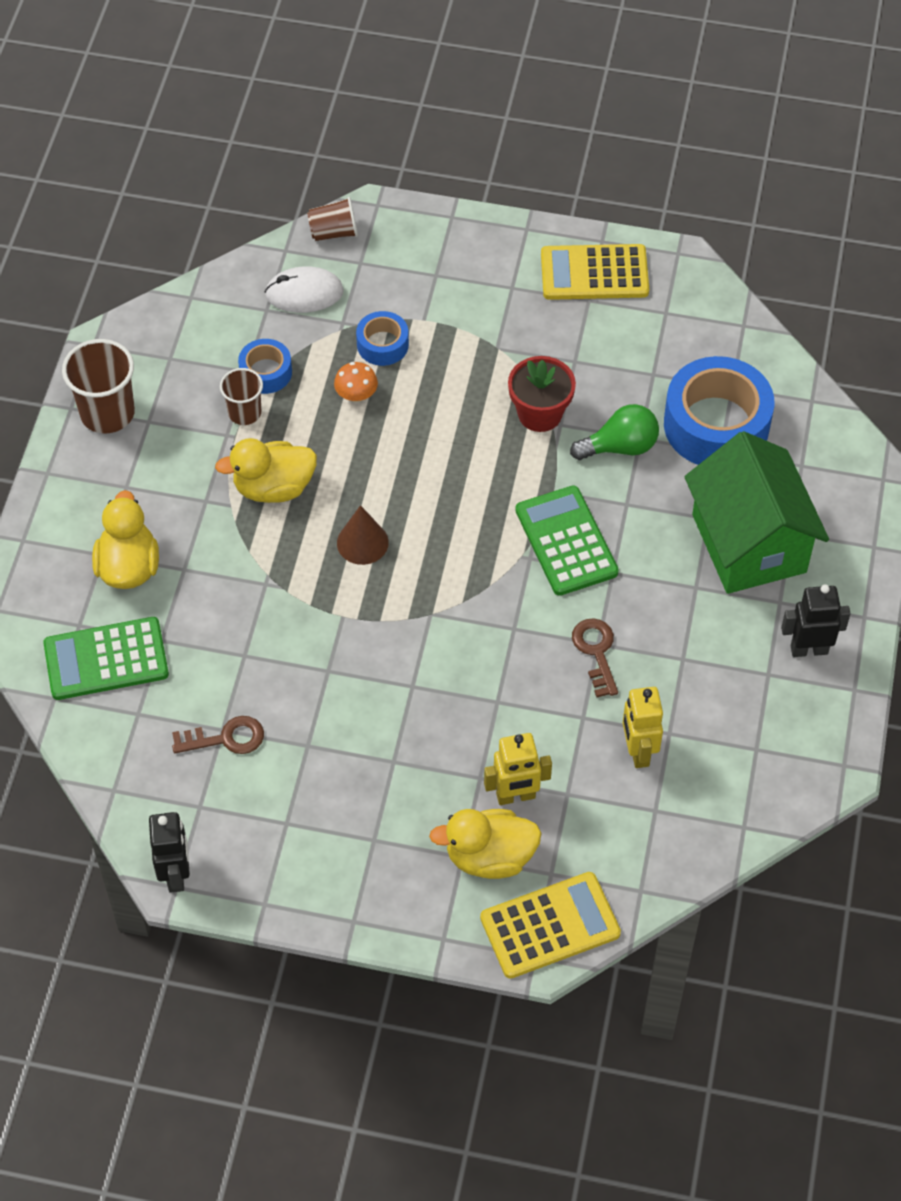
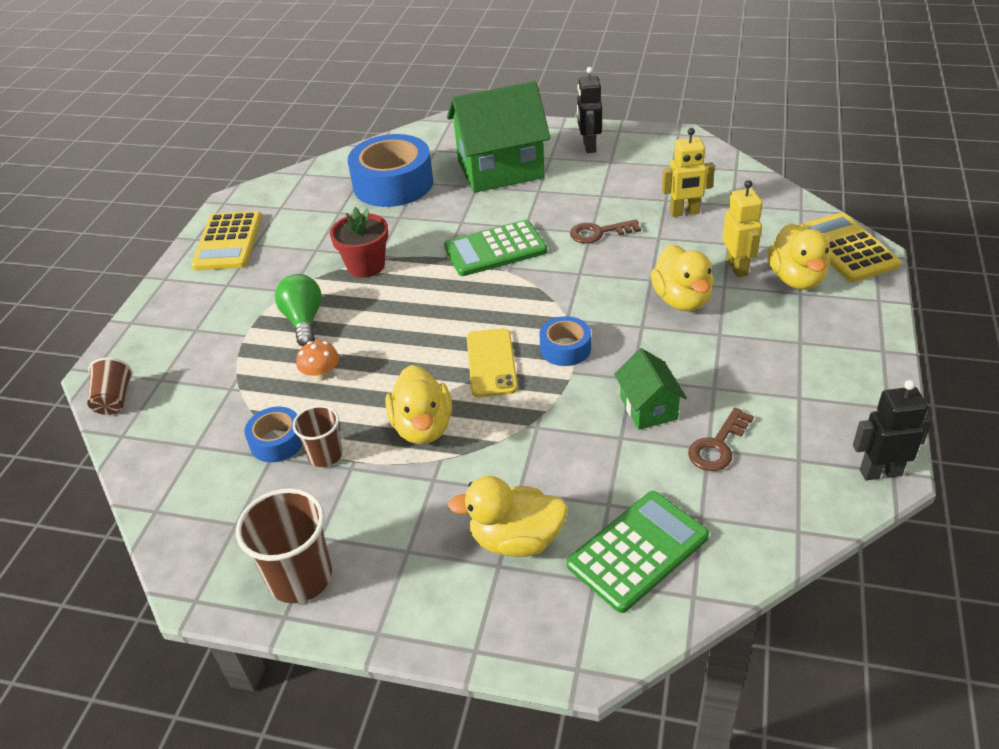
camera: 85 degrees left, 15 degrees down
green calculator [43,617,169,700] -> green calculator turned 120 degrees counterclockwise [567,491,709,613]
brown key [172,716,264,754] -> brown key turned 135 degrees counterclockwise [688,408,754,471]
white mouse [265,266,344,313] -> none
brown cone [337,505,389,565] -> yellow phone [467,328,518,397]
blue tape [356,311,409,366] -> blue tape moved to [540,316,591,366]
green light bulb [570,404,659,460] -> green light bulb moved to [275,274,322,346]
none -> green house [614,348,687,430]
none -> yellow duck [650,245,714,311]

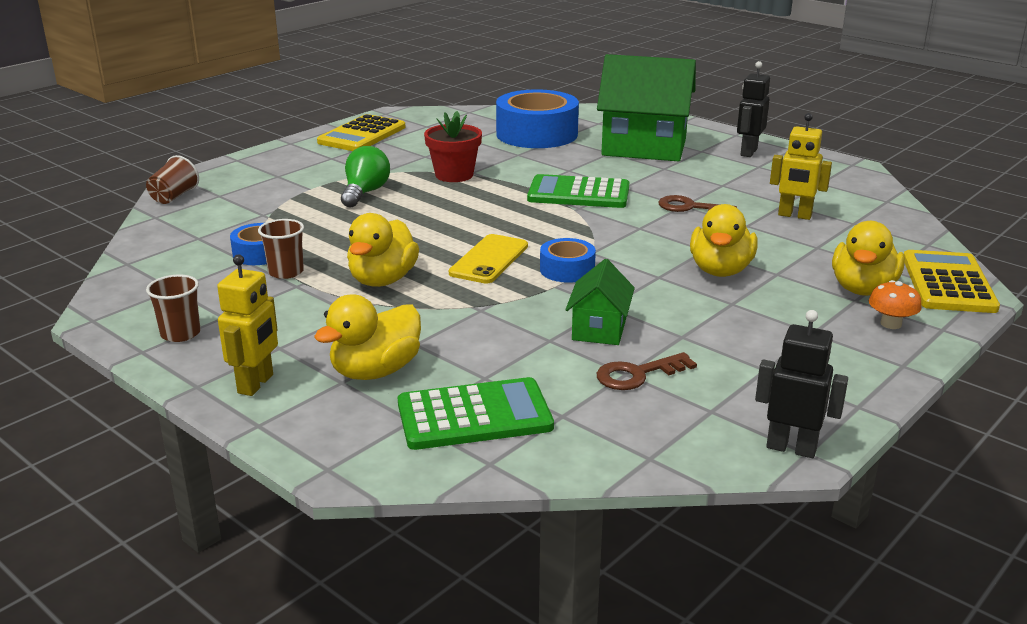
camera: 25 degrees right, 15 degrees down
brown cup [236,488,332,603] -> brown cup [146,275,200,342], size x0.61
orange mushroom [296,341,339,381] -> orange mushroom moved to [869,280,922,329]
yellow duck [448,476,568,557] -> yellow duck turned 75 degrees counterclockwise [314,294,421,380]
yellow robot [722,180,763,277] -> yellow robot moved to [217,255,278,396]

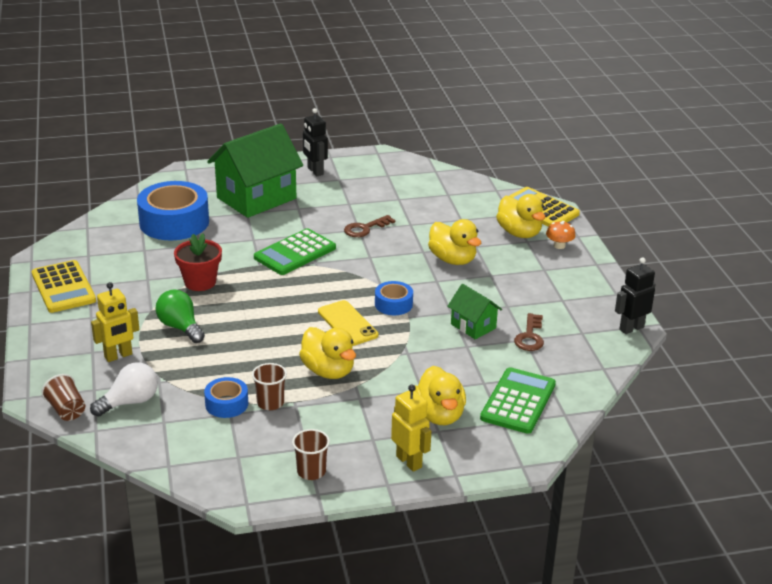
camera: 55 degrees left, 5 degrees up
yellow robot [770,113,832,220] -> yellow robot moved to [91,282,140,362]
none -> white light bulb [90,362,158,417]

